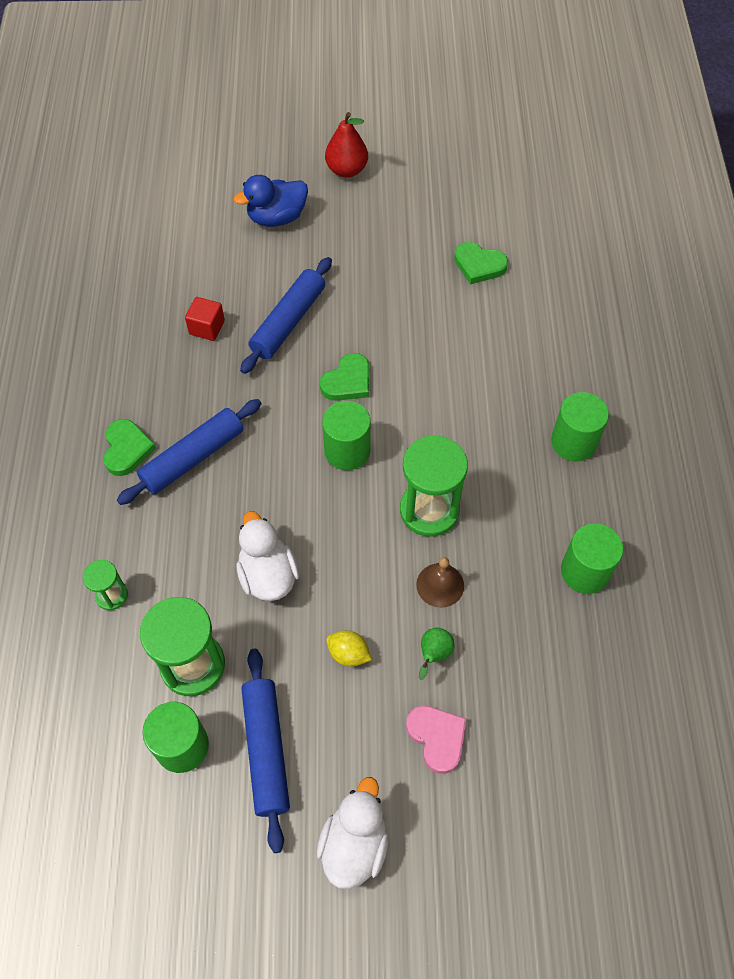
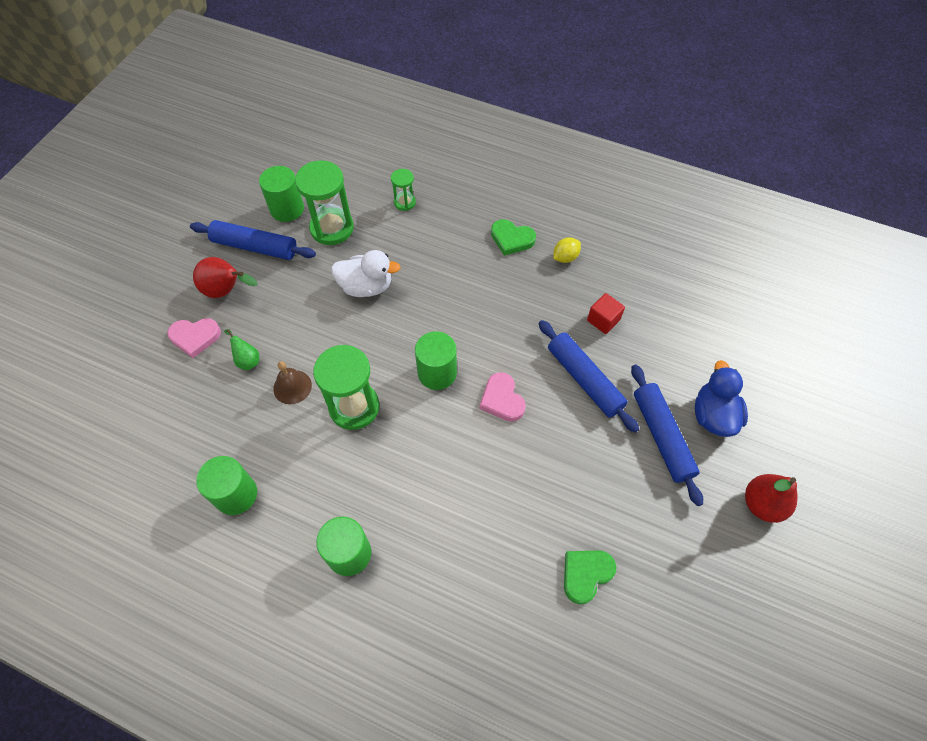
camera: 115 degrees right, 0 degrees up
blue rolling pin [117,399,262,505] -> blue rolling pin moved to [631,364,703,506]
white duck [317,777,388,889] -> none
green heart [320,353,369,401] -> pink heart [479,372,526,422]
yellow lemon [327,630,372,667] -> yellow lemon moved to [553,237,581,263]
none -> red pear [193,257,258,298]

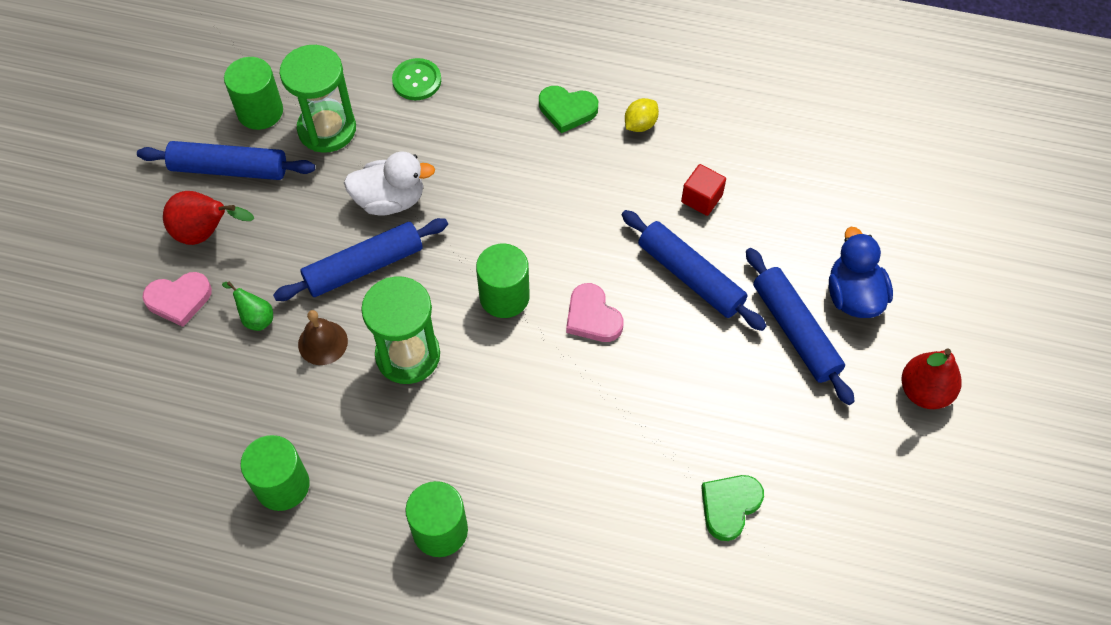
camera: 10 degrees left, 0 degrees up
green hourglass [391,169,416,211] -> green button [392,58,441,100]
none -> blue rolling pin [273,218,448,301]

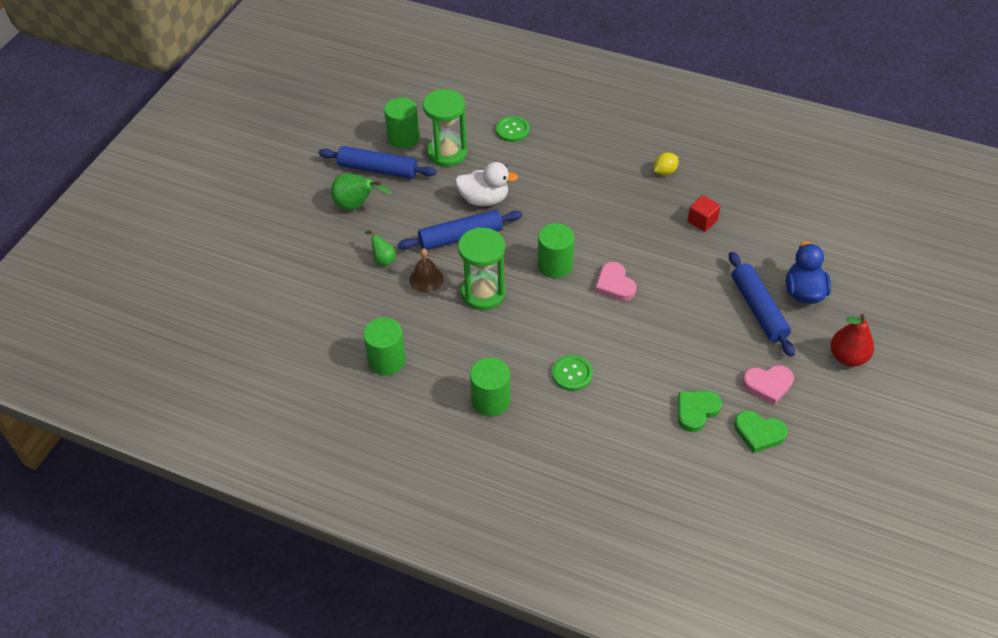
camera: 10 degrees right, 10 degrees down
pink heart [142,272,212,327] -> pink heart moved to [742,365,794,405]
red pear [163,191,254,245] -> green pear [331,173,392,210]
green heart [539,86,598,133] -> green heart moved to [734,410,788,453]
blue rolling pin [622,210,766,331] -> none
none -> green button [552,355,593,391]

